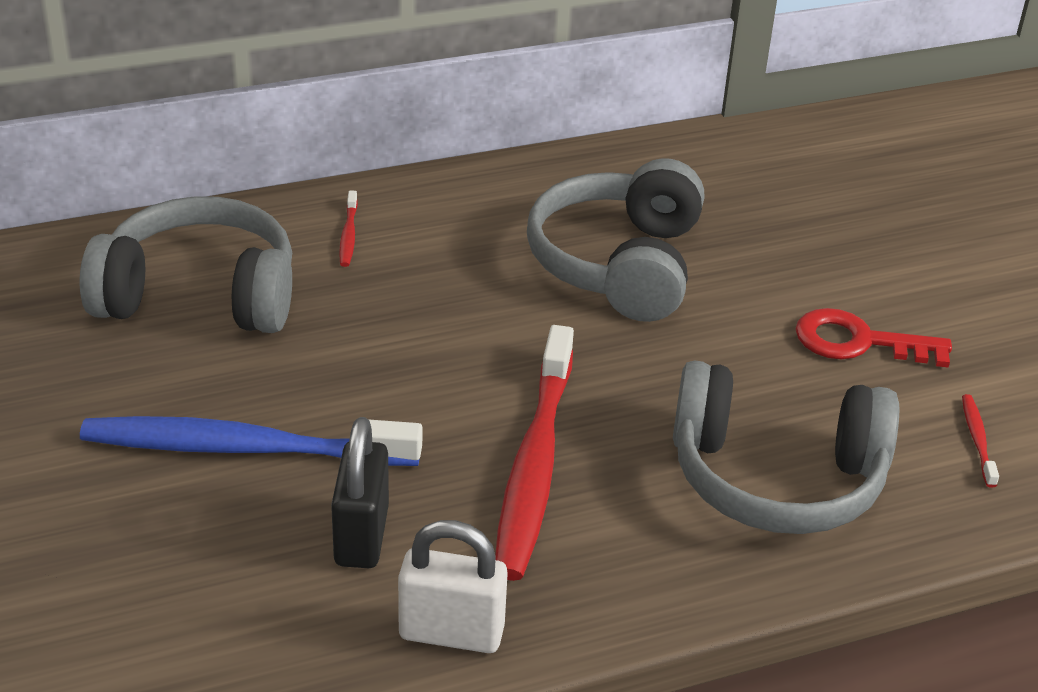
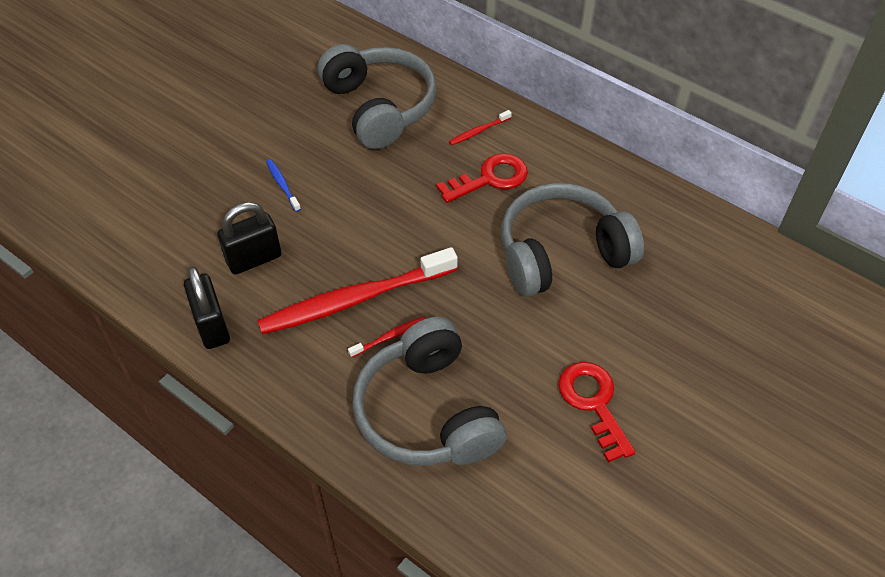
camera: 60 degrees right, 15 degrees up
blue toothbrush [80,416,422,466] -> blue toothbrush [266,159,301,212], size x0.40
white padlock [398,520,508,653] -> black padlock [184,266,230,349]
red toothbrush [962,394,999,488] -> red toothbrush moved to [348,317,425,358]
none -> red key [436,153,528,203]

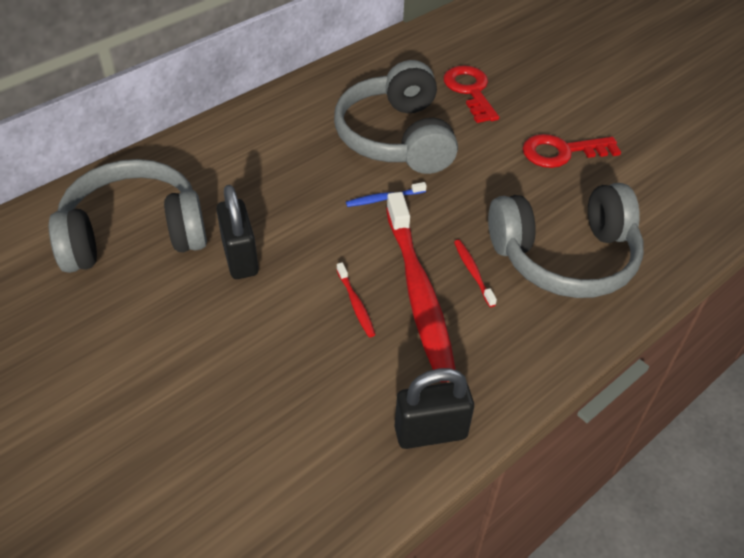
camera: 80 degrees left, 5 degrees down
black padlock [217,202,281,275] -> black padlock moved to [216,185,259,279]
blue toothbrush [266,159,301,212] -> blue toothbrush moved to [346,182,427,207]
red key [436,153,528,203] -> red key moved to [443,65,499,123]
red toothbrush [449,110,512,145] -> red toothbrush moved to [337,262,376,337]

